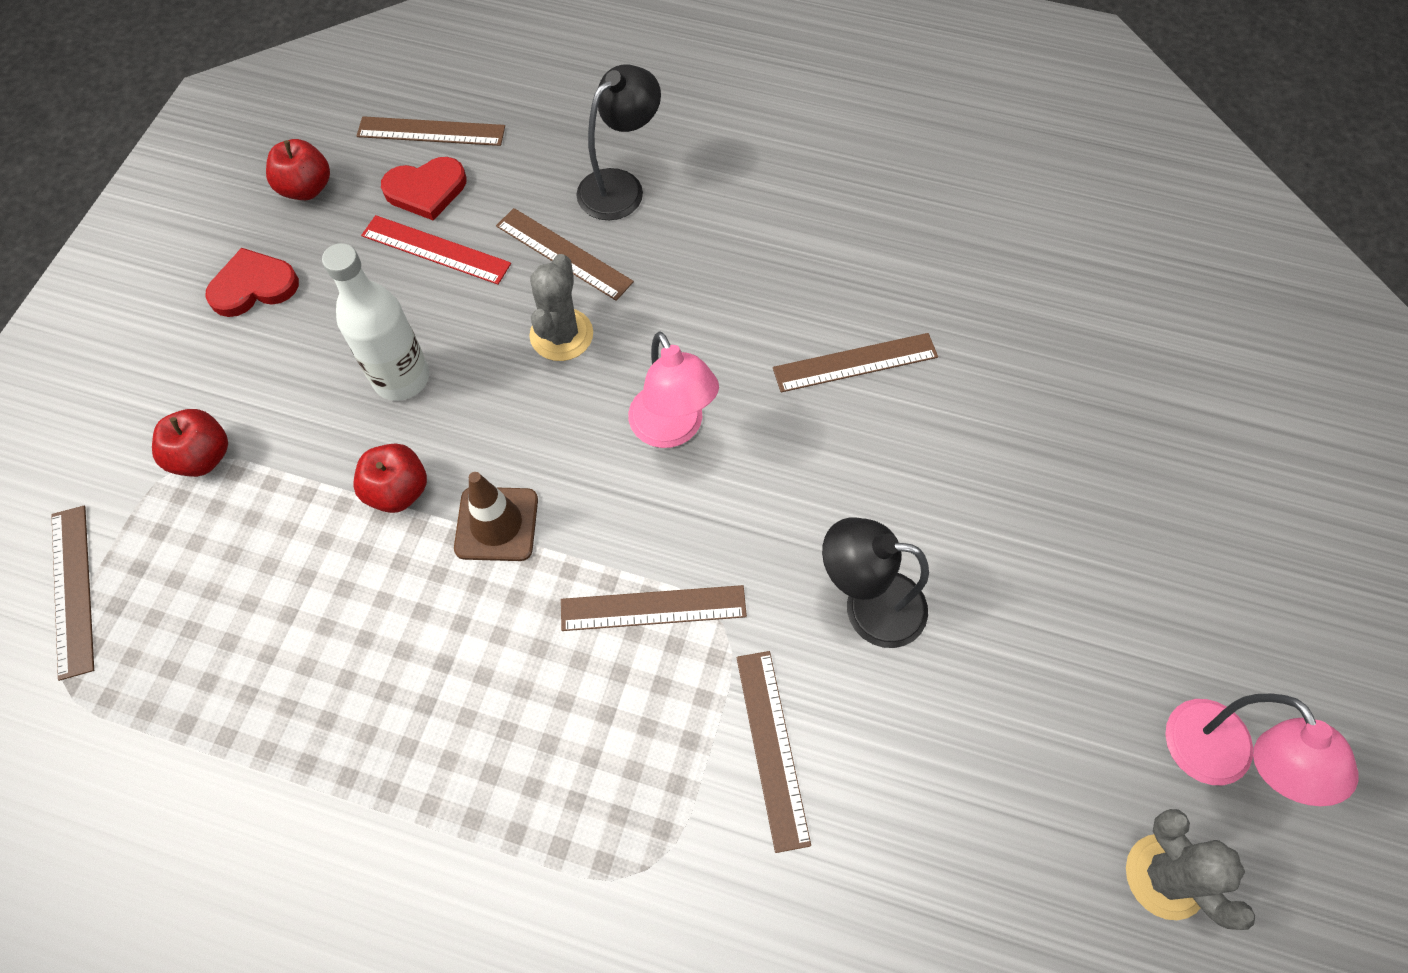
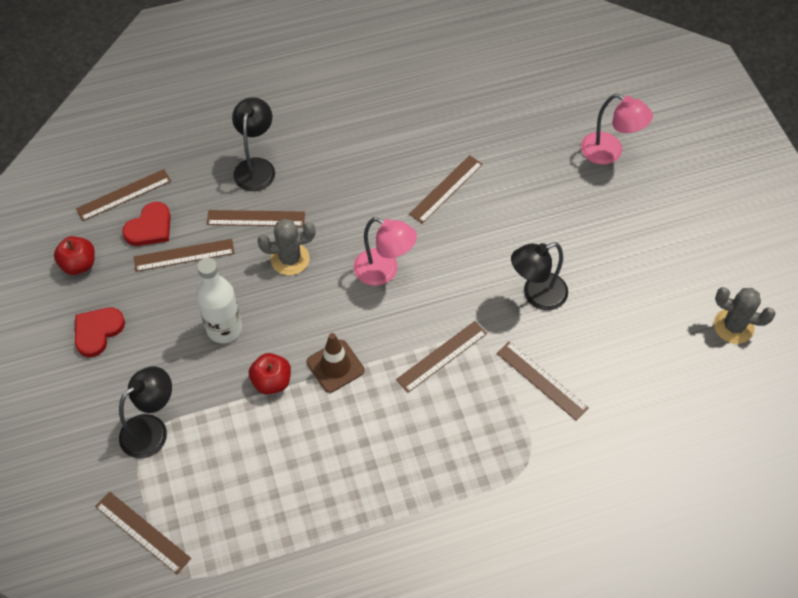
camera: 35 degrees left, 5 degrees down
red apple [152,409,228,477] -> black lamp [119,366,172,458]
red ruler [361,215,511,285] -> brown ruler [134,239,235,272]
grey cactus [529,254,593,361] -> grey cactus turned 75 degrees counterclockwise [257,219,316,275]
pink lamp [1165,694,1359,806] -> pink lamp moved to [581,94,653,165]

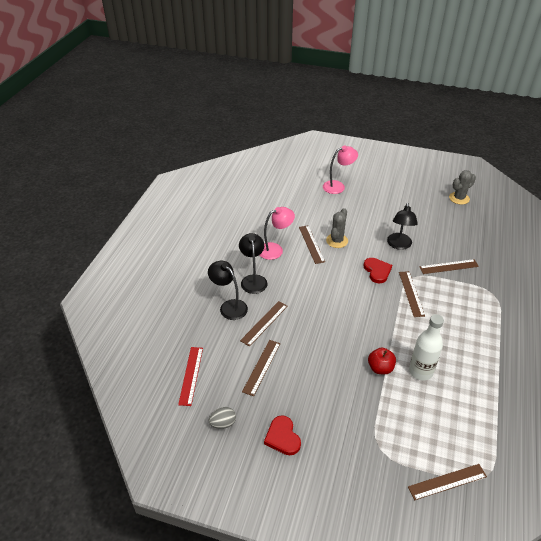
camera: 55 degrees left, 15 degrees down
red apple [54,236,95,275] -> grey egg [209,407,236,429]
brown ruler [76,169,171,221] -> red ruler [178,347,203,406]
black lamp [119,366,172,458] -> black lamp moved to [239,233,267,294]
red heart [122,202,171,246] -> red heart moved to [363,258,392,283]
white bottle [196,258,242,343] -> white bottle moved to [409,314,444,381]
grey cactus [257,219,316,275] -> grey cactus moved to [326,208,348,248]
brown traffic cone [307,333,364,393] -> none
pink lamp [354,217,417,286] -> pink lamp moved to [260,207,295,260]

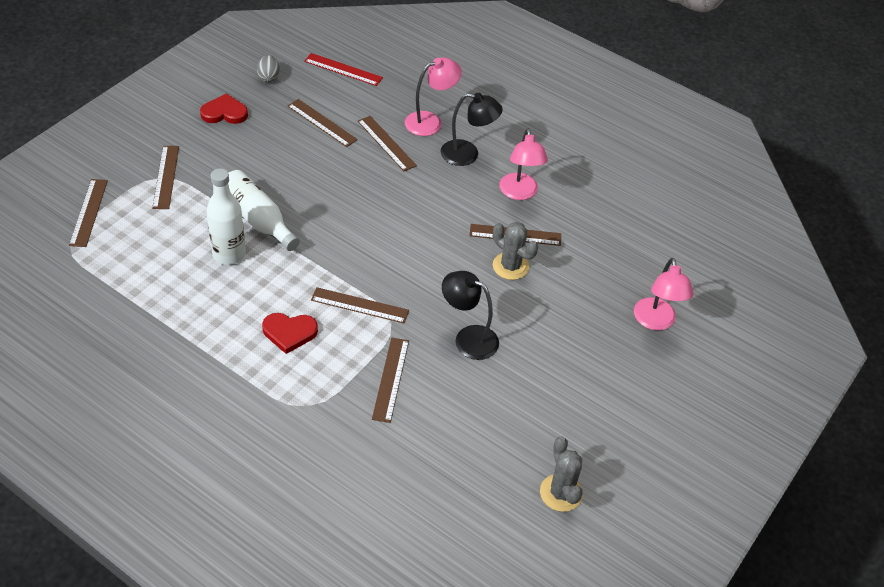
camera: 105 degrees right, 5 degrees up
black lamp [208,261,248,320] -> pink lamp [405,58,462,136]
red heart [363,258,392,283] -> red heart moved to [262,313,318,354]
red apple [368,348,396,374] -> white bottle [228,170,300,251]
none -> brown ruler [152,146,179,209]

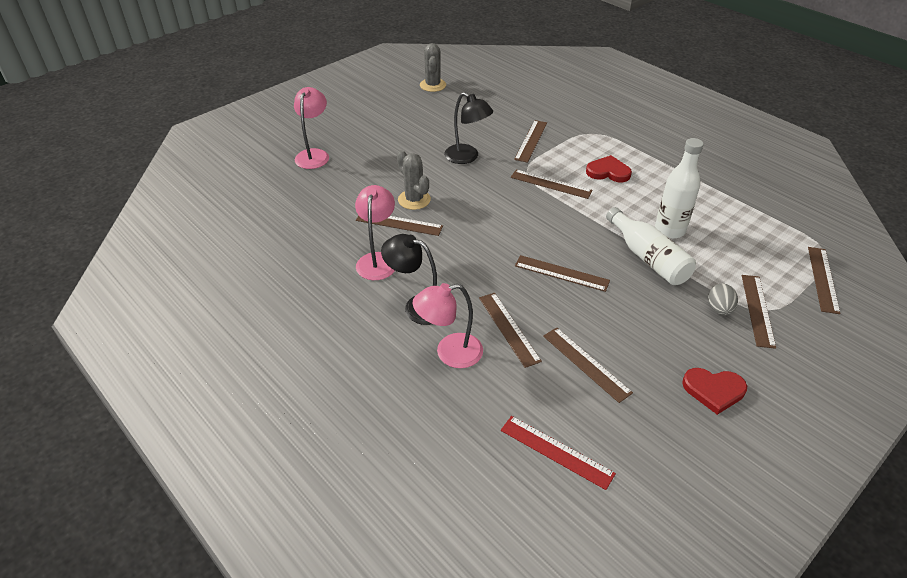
camera: 165 degrees left, 5 degrees down
grey egg [257,55,280,82] -> grey egg moved to [708,284,738,315]
none -> brown ruler [515,255,610,292]

